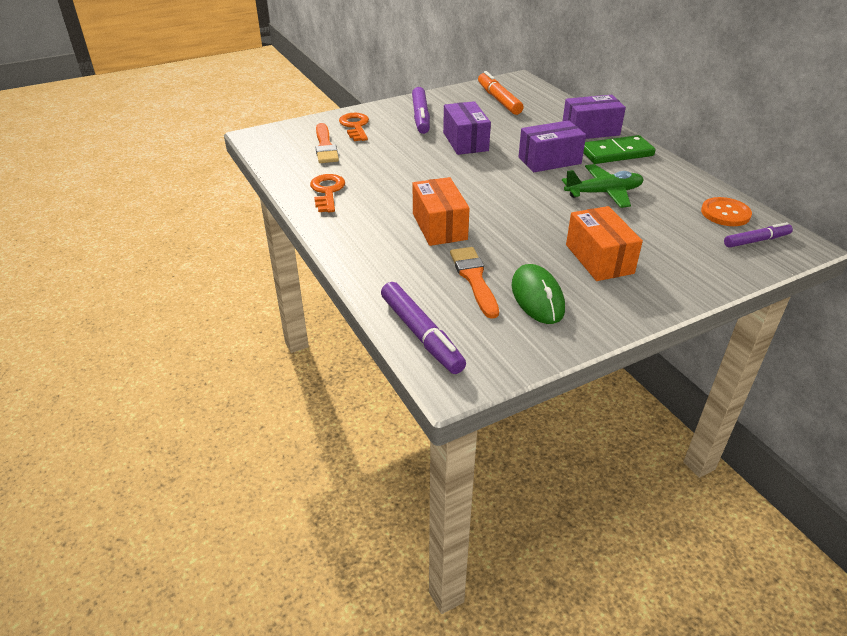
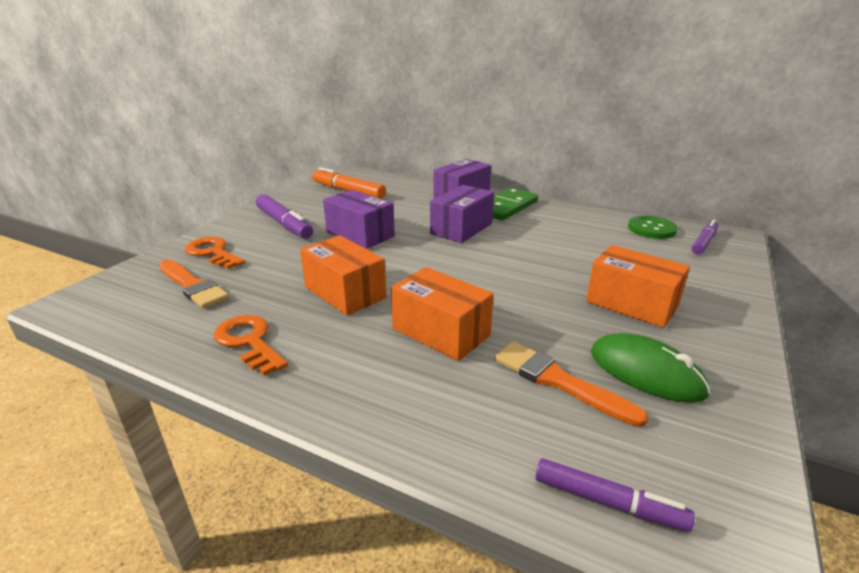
camera: 35 degrees left, 10 degrees down
purple marker [381,282,466,374] -> purple marker [535,458,695,532], size x0.65
green plane [562,164,644,208] -> none
orange button [701,197,752,226] -> green button [628,216,678,239]
none -> orange box [300,235,386,316]

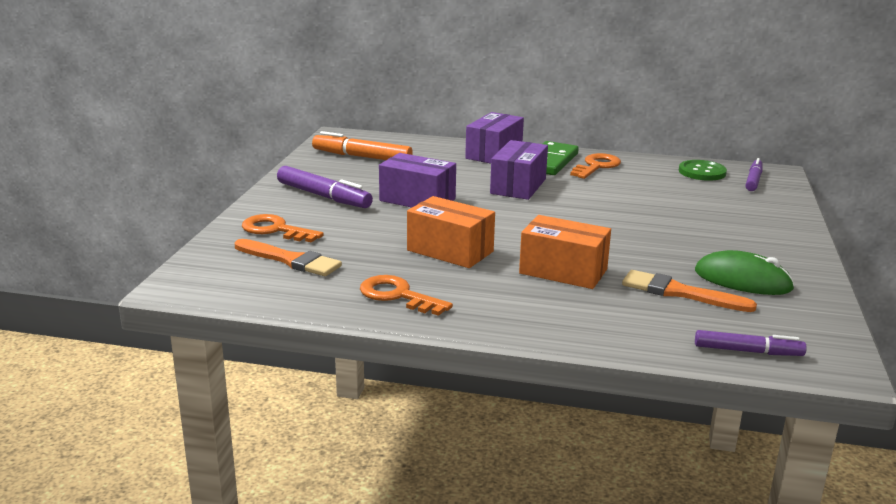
camera: 15 degrees left, 5 degrees down
orange box [586,245,690,328] -> none
none -> orange key [570,153,621,179]

